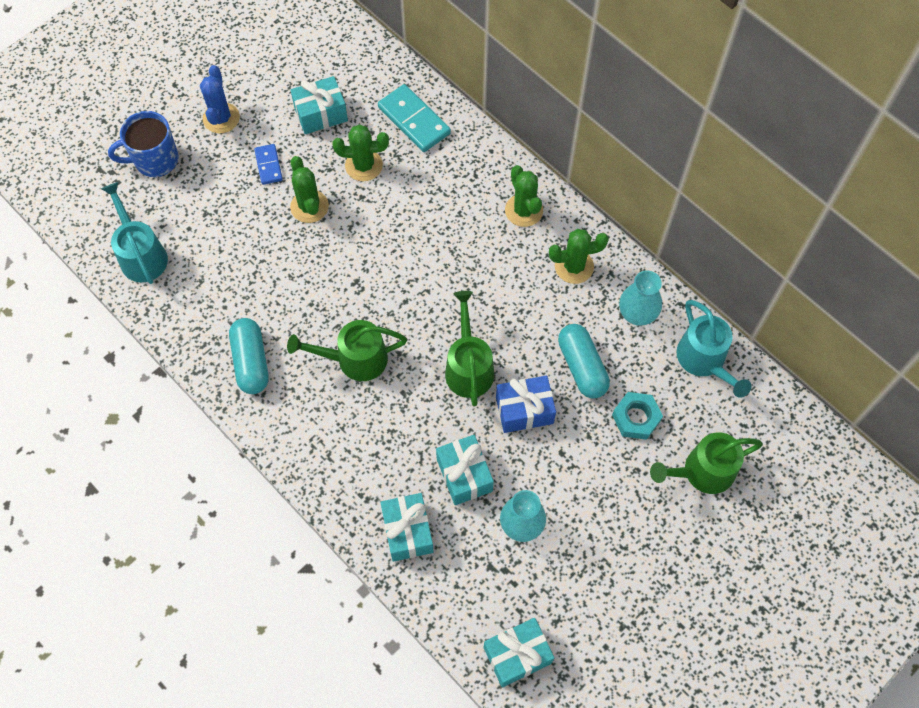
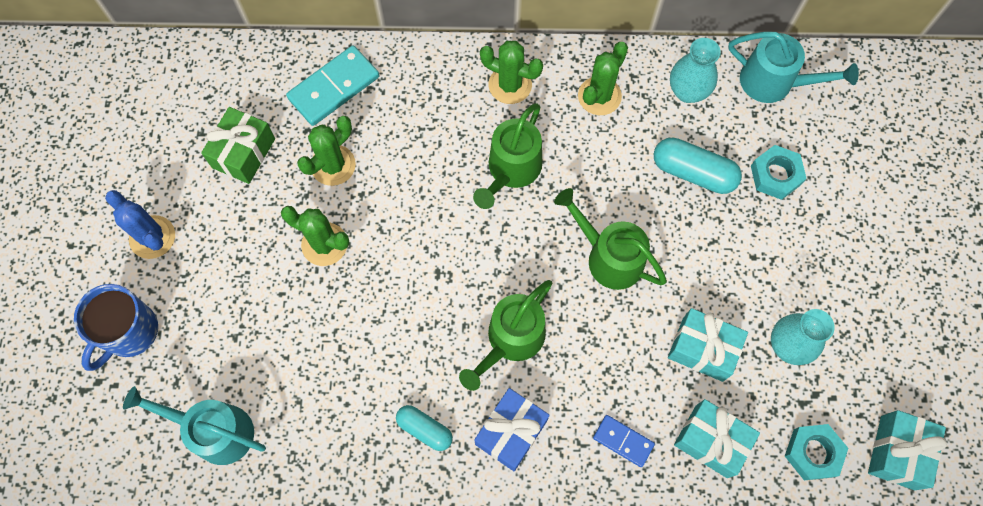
camera: 45 degrees left, 5 degrees up
turquoise capsule [229,318,269,394] -> turquoise capsule [396,405,453,451], size x0.64
blue domino [254,144,283,185] -> blue domino moved to [593,415,655,467]
turquoise gift [290,76,348,134] -> green gift [201,107,275,184]
turquoise domino [378,84,451,152] -> turquoise domino turned 45 degrees counterclockwise [286,45,379,126]
blue gift [496,376,556,433] -> blue gift moved to [474,388,550,471]
green watering can [650,432,763,494] -> green watering can moved to [473,103,542,209]
none -> turquoise nut [785,424,848,481]

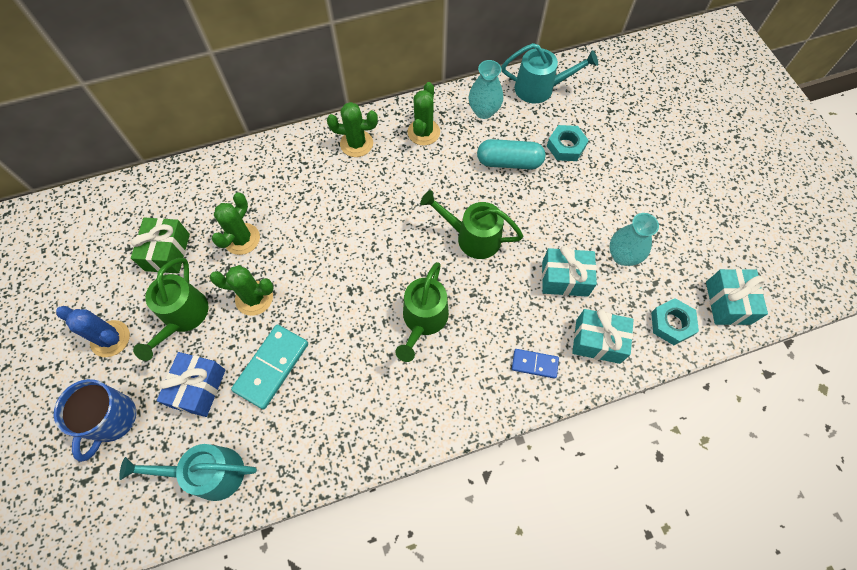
camera: 20 degrees left, 5 degrees down
turquoise domino [286,45,379,126] -> turquoise domino moved to [231,325,308,410]
turquoise capsule [396,405,453,451] -> none
green watering can [473,103,542,209] -> green watering can moved to [133,258,209,361]
blue gift [474,388,550,471] -> blue gift moved to [157,352,225,417]

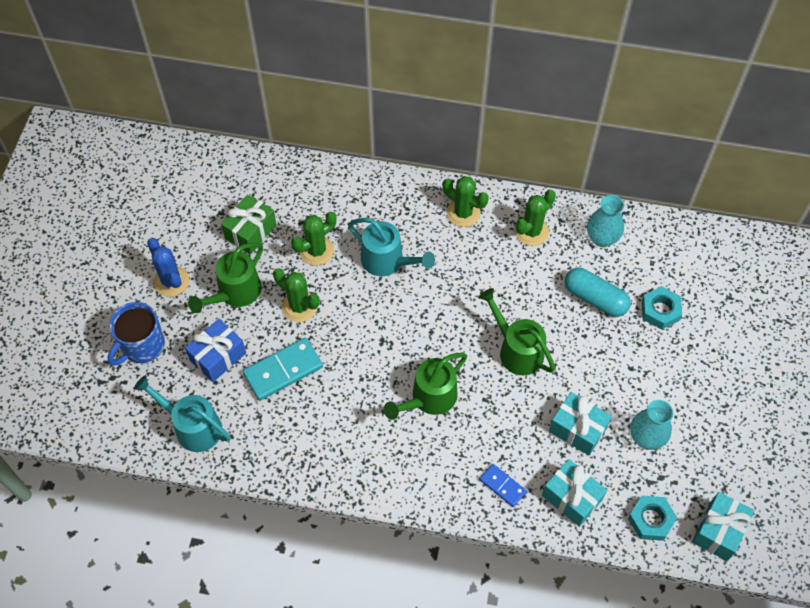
camera: 30 degrees right, 5 degrees down
turquoise watering can [501,43,598,103] -> turquoise watering can moved to [348,218,435,276]

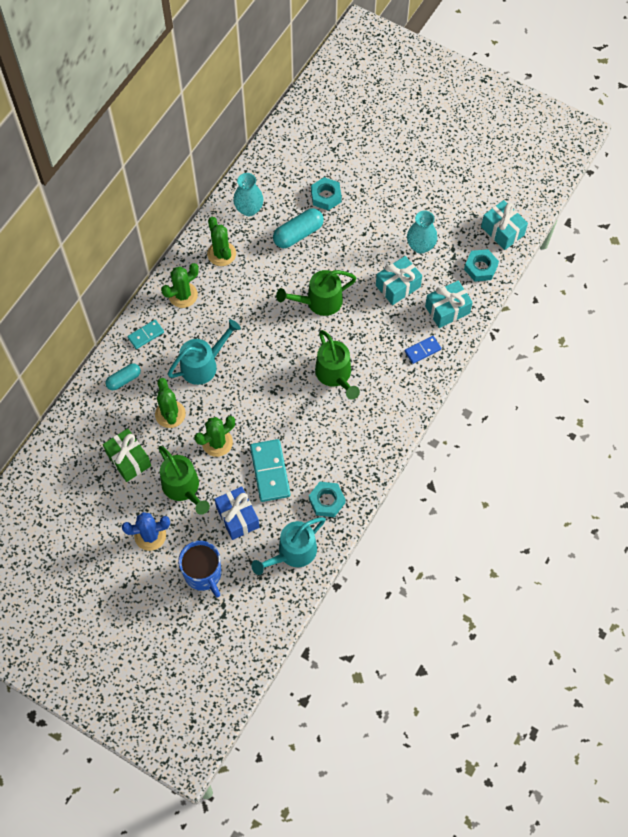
camera: 70 degrees left, 5 degrees up
none -> turquoise capsule [105,363,141,390]
none -> turquoise domino [127,320,164,349]
none -> turquoise nut [309,482,346,517]

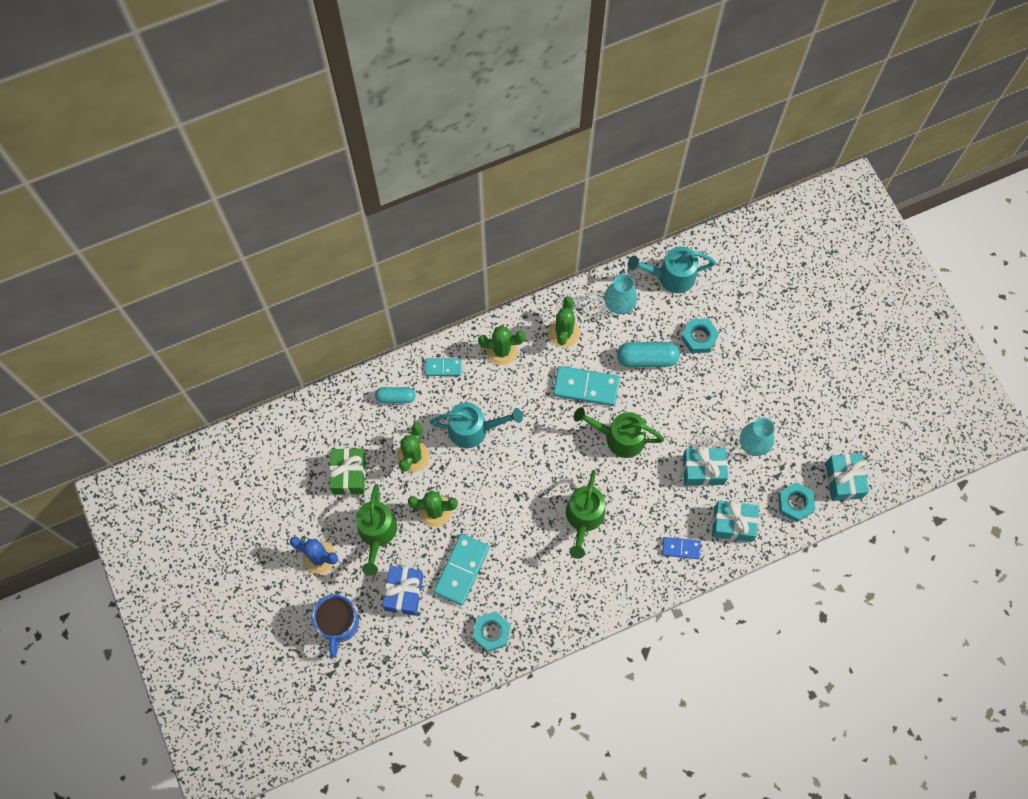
camera: 35 degrees right, 5 degrees up
turquoise watering can [251,517,326,575] -> turquoise watering can moved to [628,246,716,293]
none -> turquoise domino [553,366,620,406]

